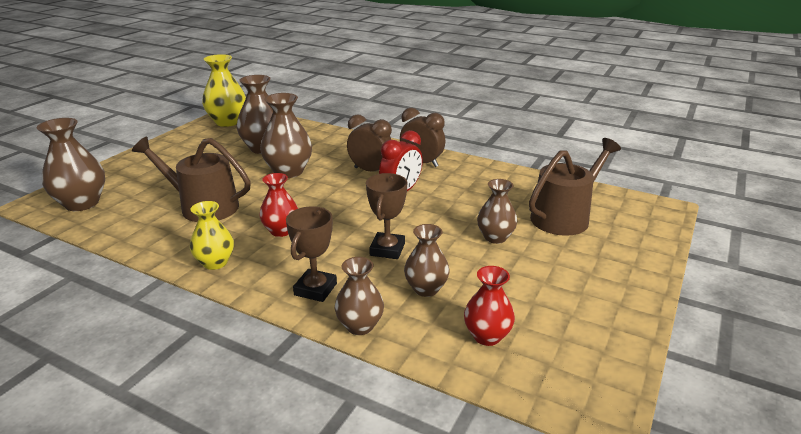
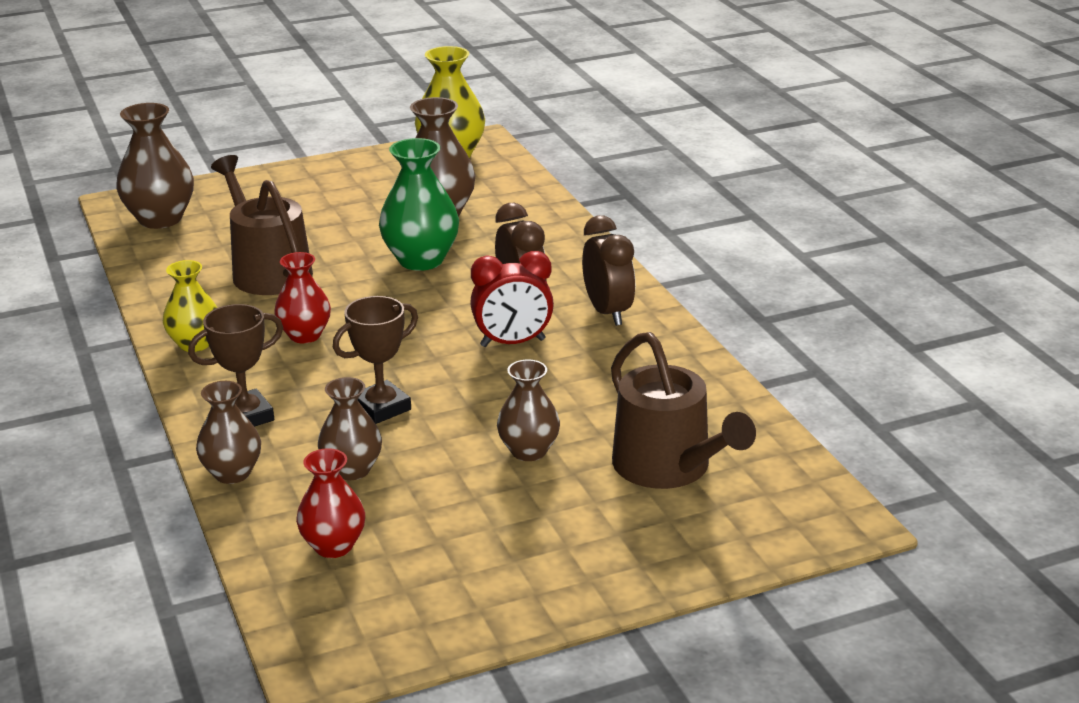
camera: 40 degrees right, 0 degrees up
brown vase [260,93,312,178] -> green vase [379,138,459,271]
brown watering can [529,138,621,236] -> brown watering can turned 60 degrees clockwise [611,332,756,489]

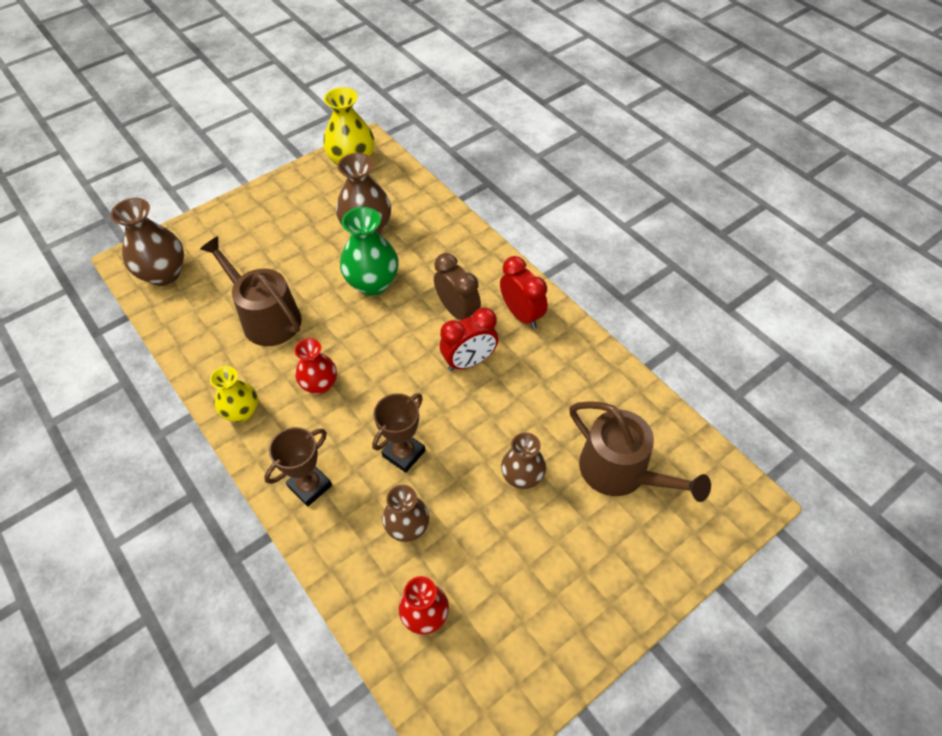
camera: 15 degrees left, 25 degrees up
brown vase [196,381,261,484] -> none
brown clock [582,215,635,326] -> red clock [500,256,548,329]

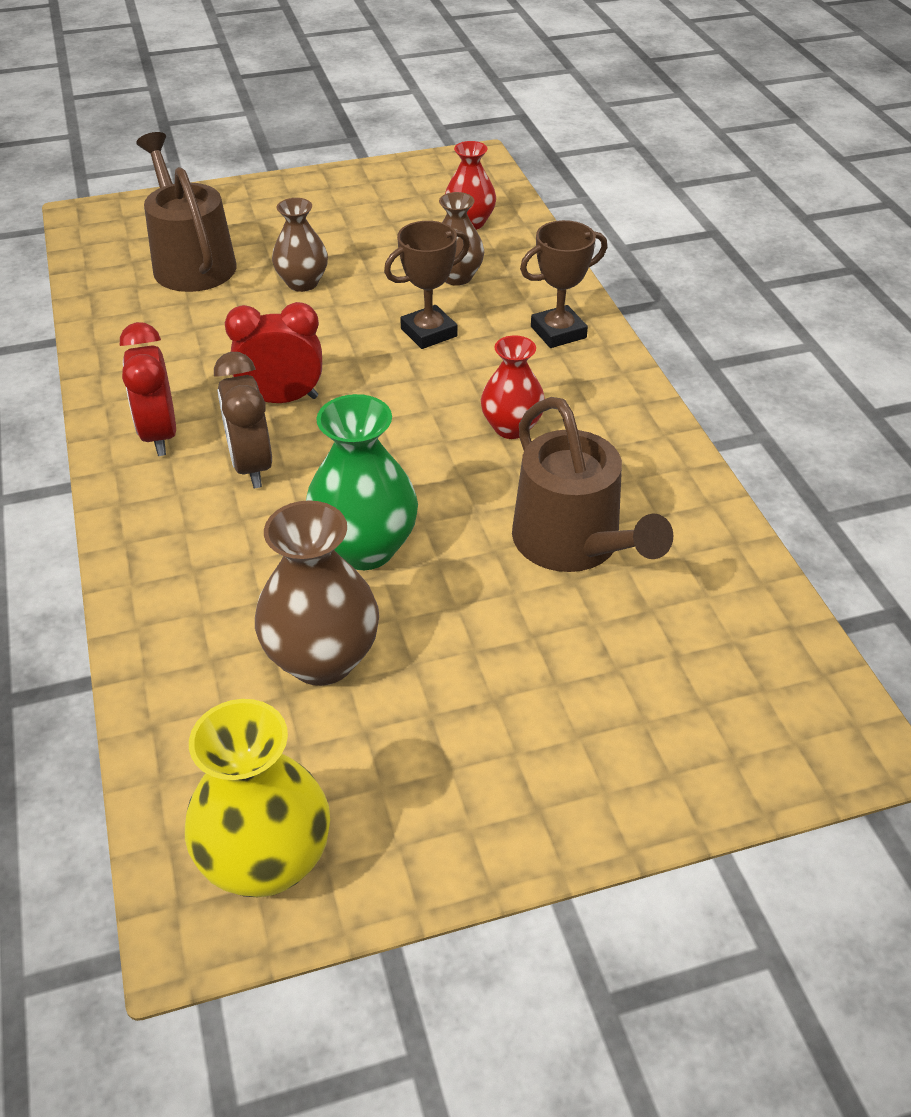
camera: 160 degrees left, 10 degrees down
brown vase [111,198,184,286] -> none
yellow vase [210,366,258,422] -> none

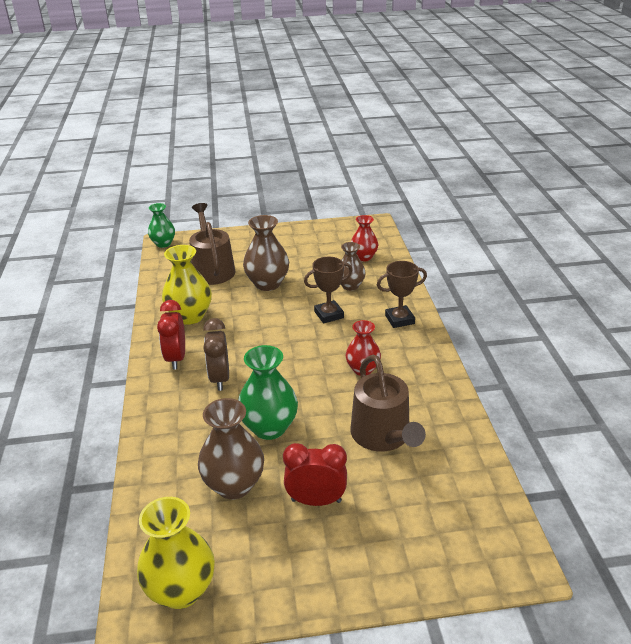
camera: 10 degrees right, 10 degrees down
red clock [225,302,322,403] -> red clock moved to [283,443,347,506]
brown vase [272,198,328,292] -> brown vase [243,215,289,291], size x1.55
none -> green vase [148,203,175,248]
none -> yellow vase [162,245,212,325]

